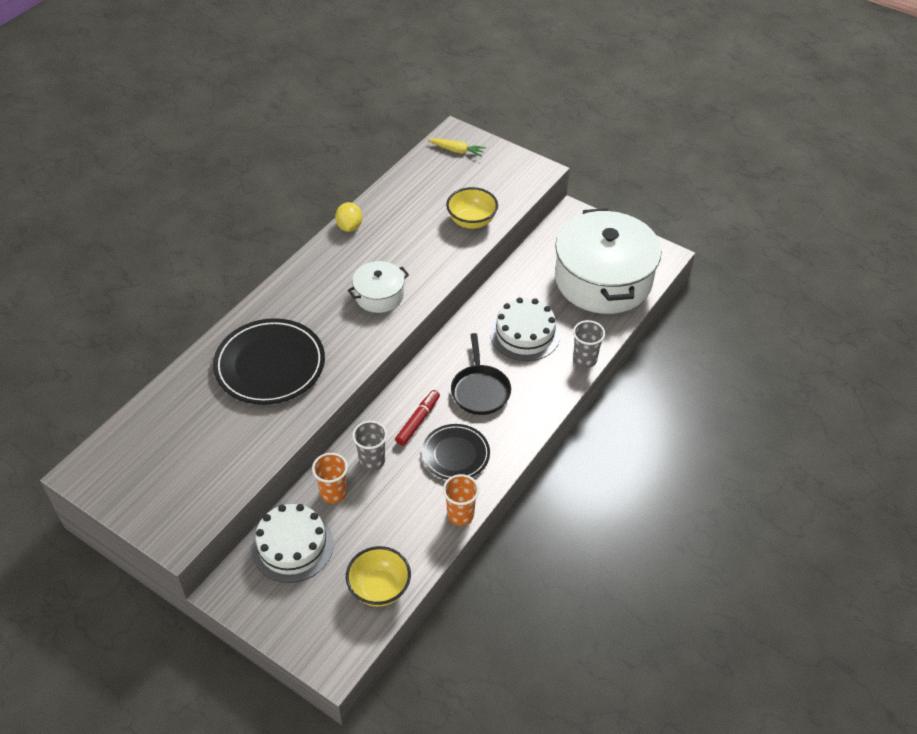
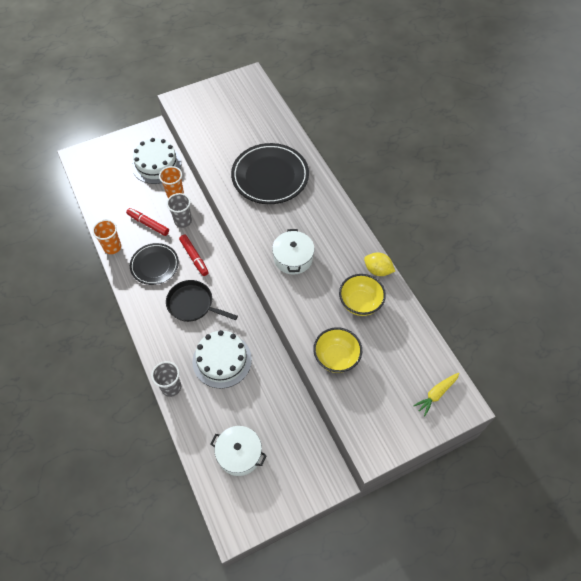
camera: 120 degrees right, 10 degrees up
yellow bowl [346,546,411,607] -> yellow bowl moved to [339,274,386,316]
white pot [555,208,662,314] -> white pot [210,426,267,476], size x0.47
none -> red marker [126,208,169,236]

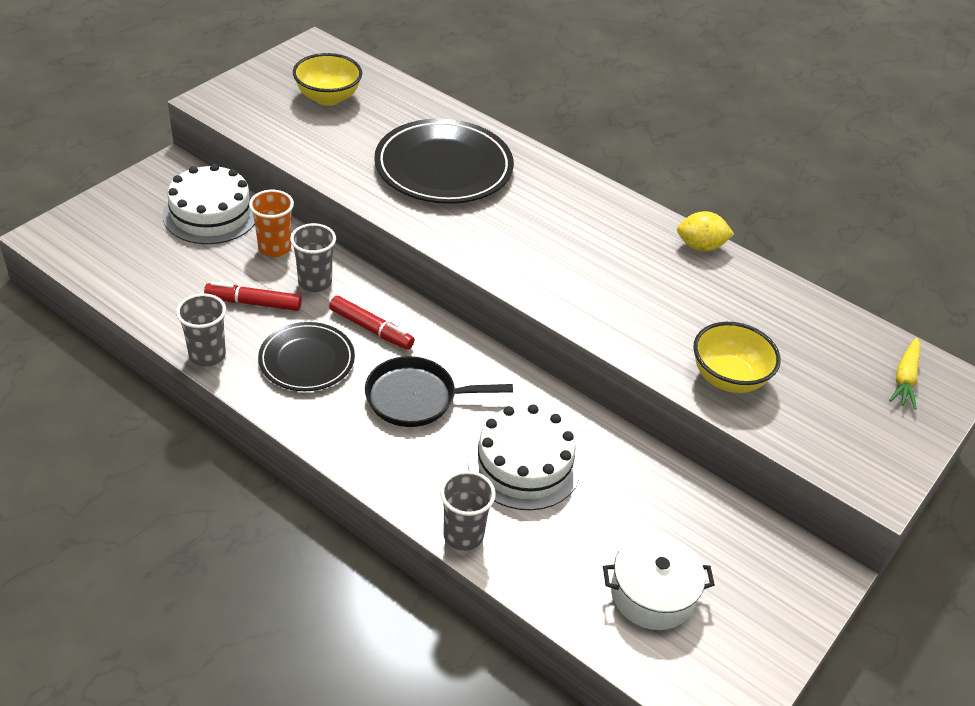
camera: 30 degrees left, 15 degrees down
orange cup [92,219,121,254] -> grey cup [176,293,226,367]
white pot [272,229,315,275] -> none
yellow bowl [339,274,386,316] -> yellow bowl moved to [293,53,362,106]

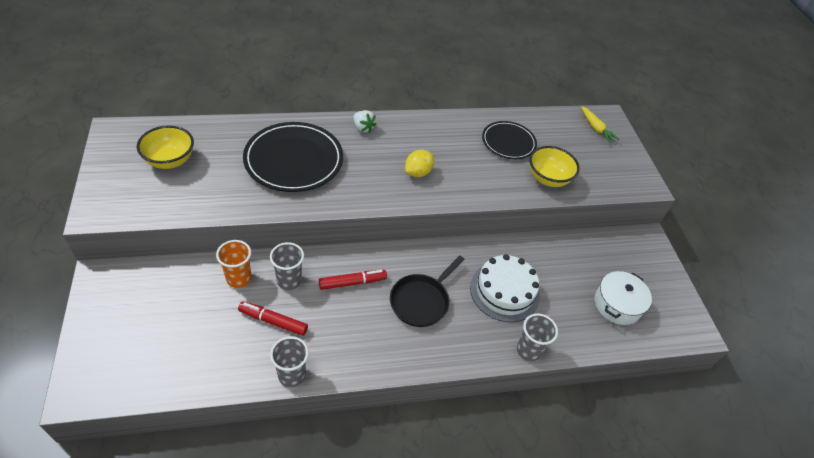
camera: 50 degrees left, 5 degrees up
white cake [162,164,255,244] -> none
red marker [204,282,302,311] -> red marker turned 60 degrees clockwise [238,301,308,336]
black plate [258,322,355,391] -> black plate moved to [482,121,537,159]
yellow lemon [677,211,734,251] -> yellow lemon moved to [405,150,434,177]
none -> white strawberry [353,110,377,133]

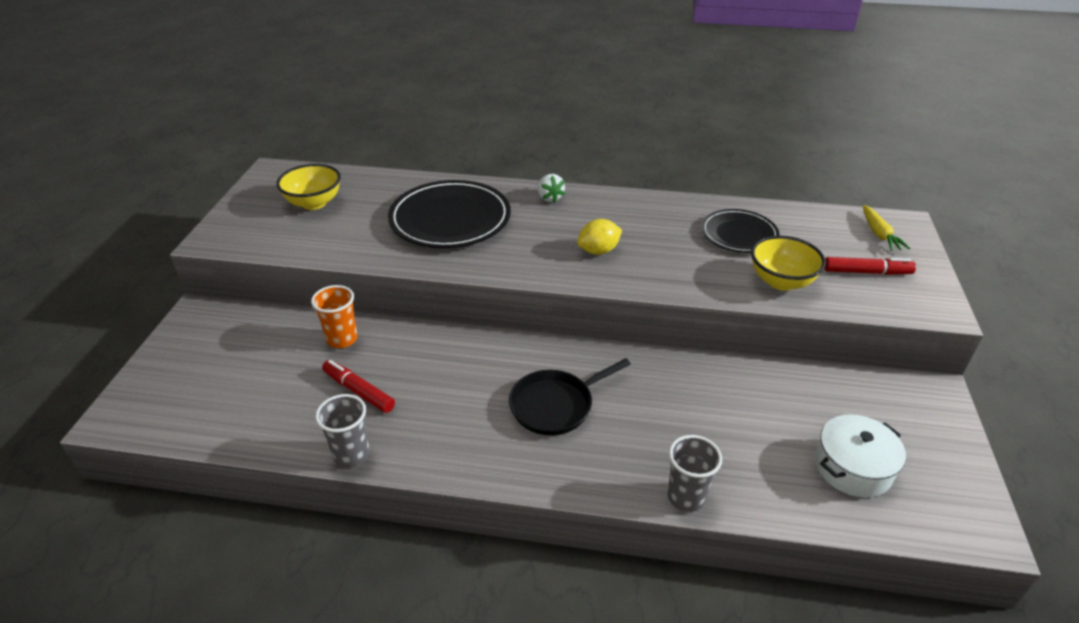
camera: 25 degrees right, 10 degrees down
grey cup [270,242,304,290] -> none
red marker [319,270,387,290] -> red marker moved to [825,257,916,275]
white cake [470,254,540,322] -> none

